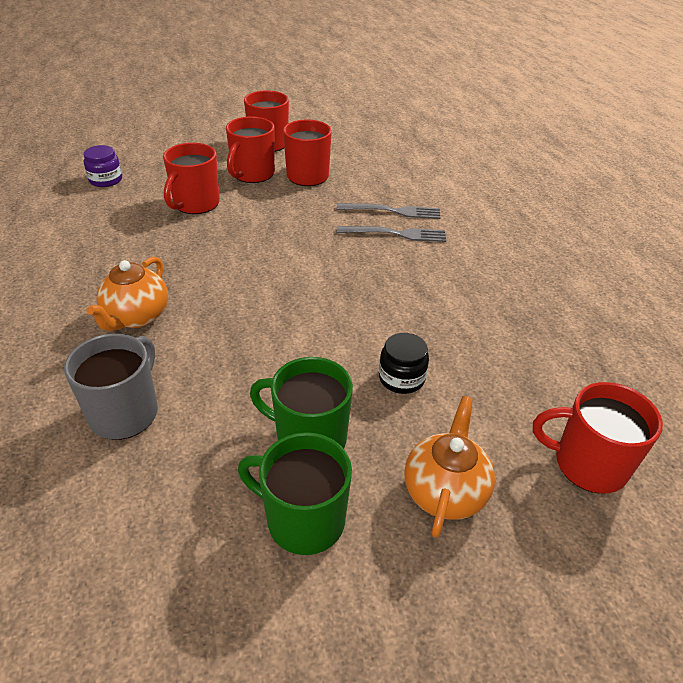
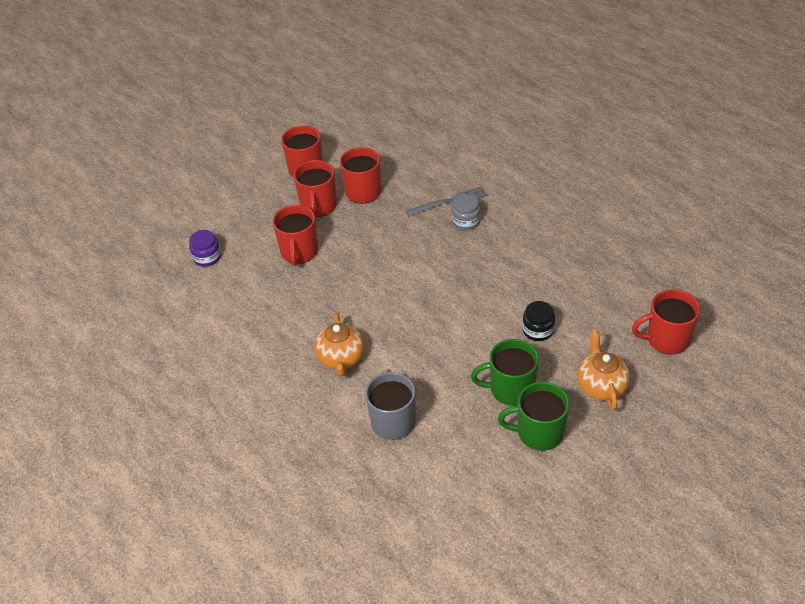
camera: 20 degrees left, 5 degrees up
grey fork [337,226,446,242] -> grey jar [452,194,481,230]

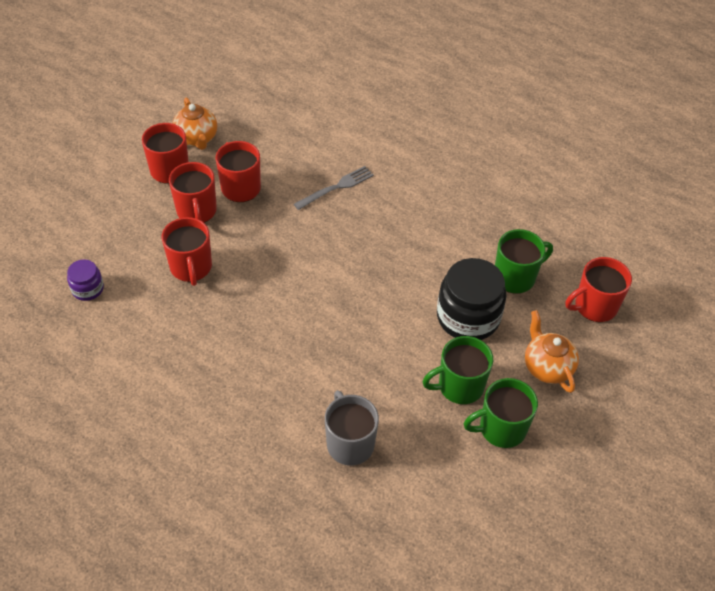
camera: 20 degrees left, 5 degrees up
orange teapot [315,312,364,376] -> orange teapot moved to [172,97,217,150]
grey jar [452,194,481,230] -> none
black jar [522,301,555,341] -> black jar [437,258,507,340], size x1.97
none -> green mug [495,229,553,294]

